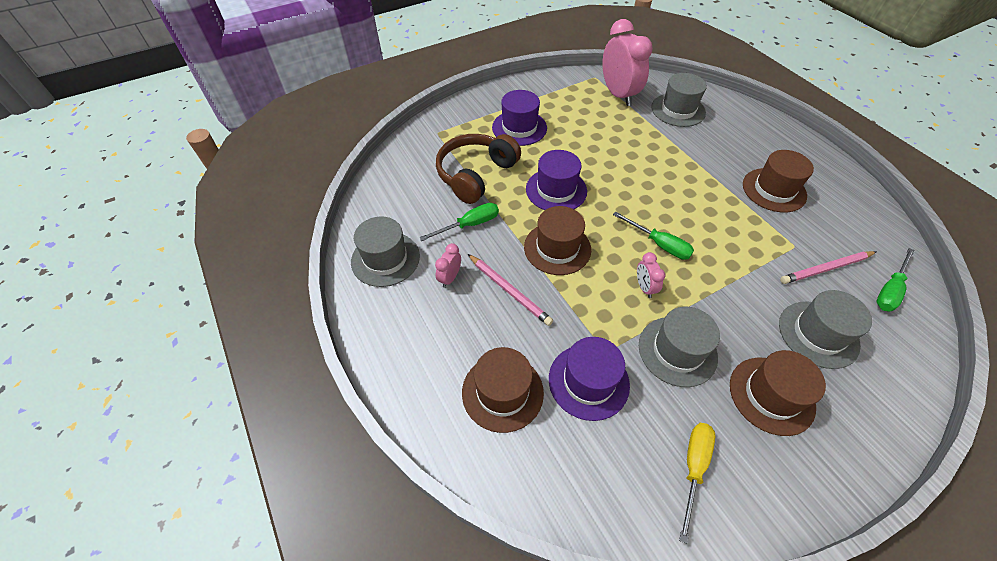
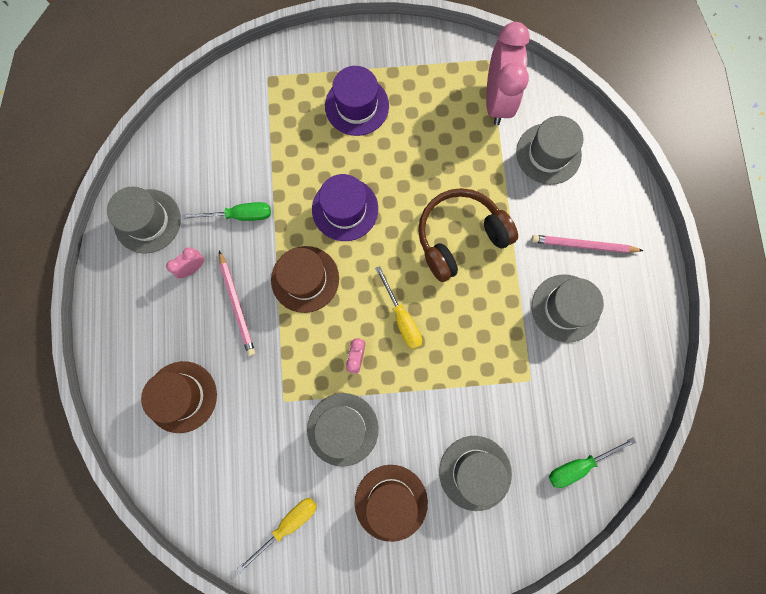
camera: 25 degrees right, 25 degrees up
brown headphones [436,134,521,204] -> brown headphones moved to [418,188,518,282]
purple hat [549,337,630,421] -> none
green screwdriver [613,211,694,260] -> yellow screwdriver [375,266,422,349]
brown hat [743,150,814,213] -> grey hat [532,274,604,343]
pink pencil [780,251,876,284] -> pink pencil moved to [532,235,643,253]

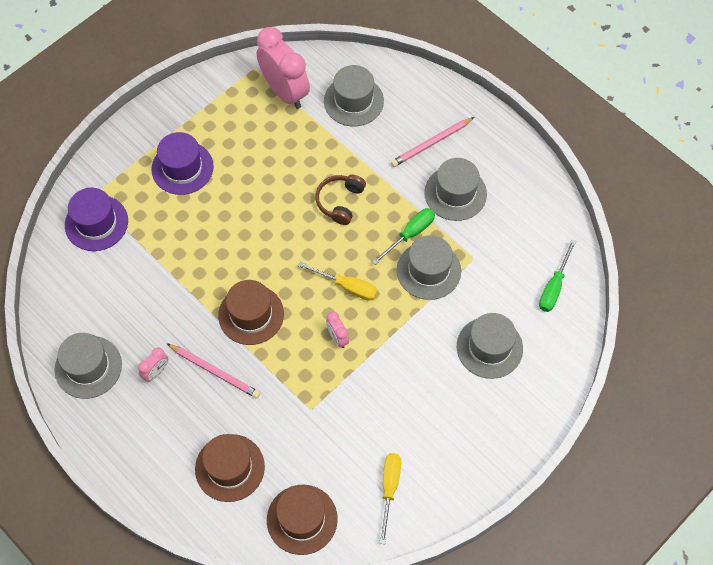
camera: 40 degrees left, 15 degrees down
pink clock [166,247,204,278] -> pink clock turned 150 degrees counterclockwise [138,347,168,382]
green screwdriver [182,202,271,221] -> green screwdriver moved to [372,208,435,265]
grey hat [307,393,379,467] -> grey hat moved to [397,235,461,300]
purple hat [312,174,378,241] -> purple hat moved to [65,188,128,251]
brown hat [355,465,428,542] -> brown hat moved to [267,485,338,555]
brown headphones [418,188,518,282] -> brown headphones [315,175,366,225], size x0.61

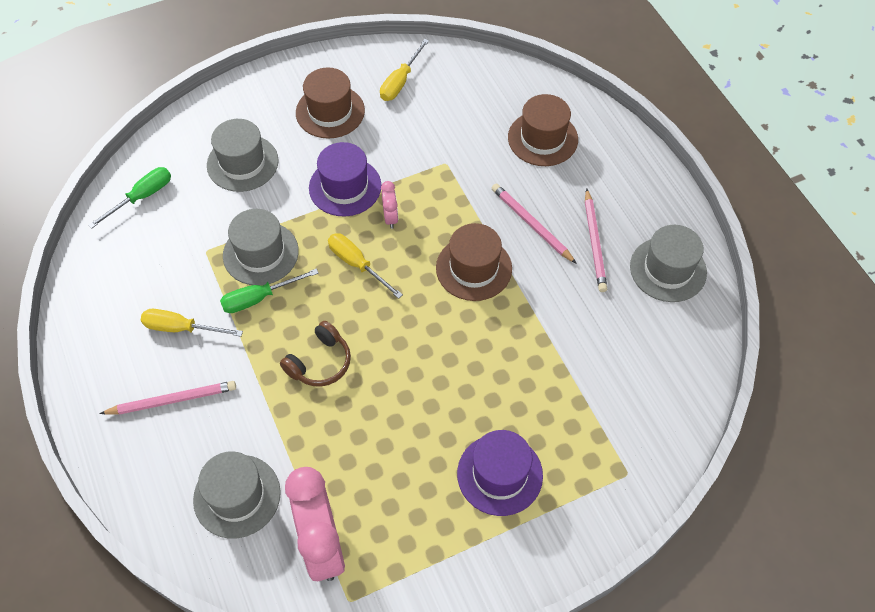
camera: 160 degrees left, 5 degrees down
purple hat [65,188,128,251] -> purple hat moved to [309,142,381,216]
pink clock [138,347,168,382] -> pink pencil [585,188,607,292]
brown hat [267,485,338,555] -> brown hat moved to [296,68,365,139]
grey hat [424,158,487,221] -> yellow screwdriver [141,309,243,337]

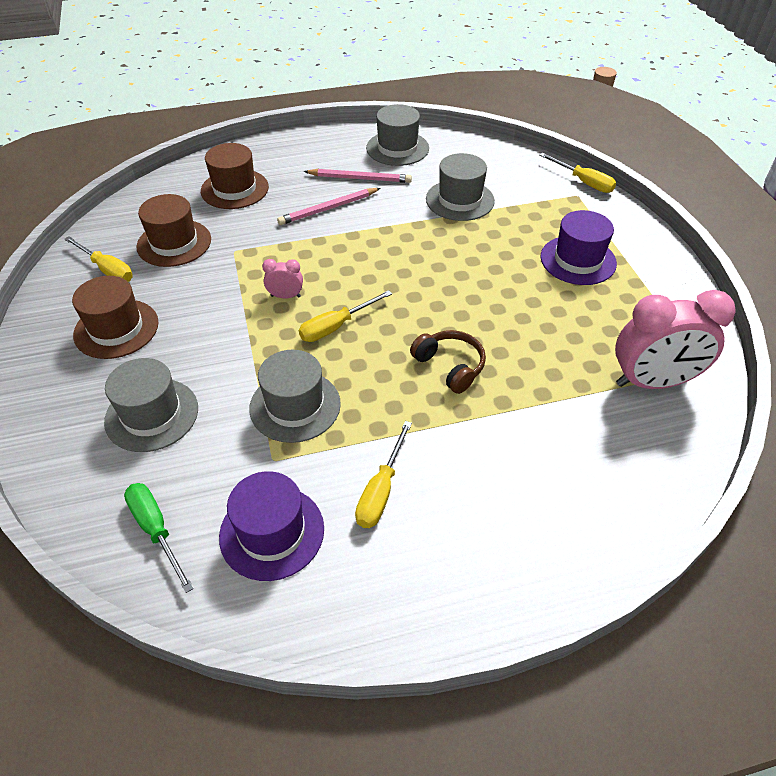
camera: 80 degrees left, 10 degrees down
pink pencil [99,381,236,415] -> none
grey hat [193,451,281,539] -> grey hat moved to [426,153,495,221]
green screwdriver [220,268,319,313] -> none
purple hat [309,142,381,216] -> purple hat moved to [219,471,324,581]
brown hat [436,223,512,301] -> brown hat moved to [136,194,211,267]
none -> yellow screwdriver [539,153,616,193]

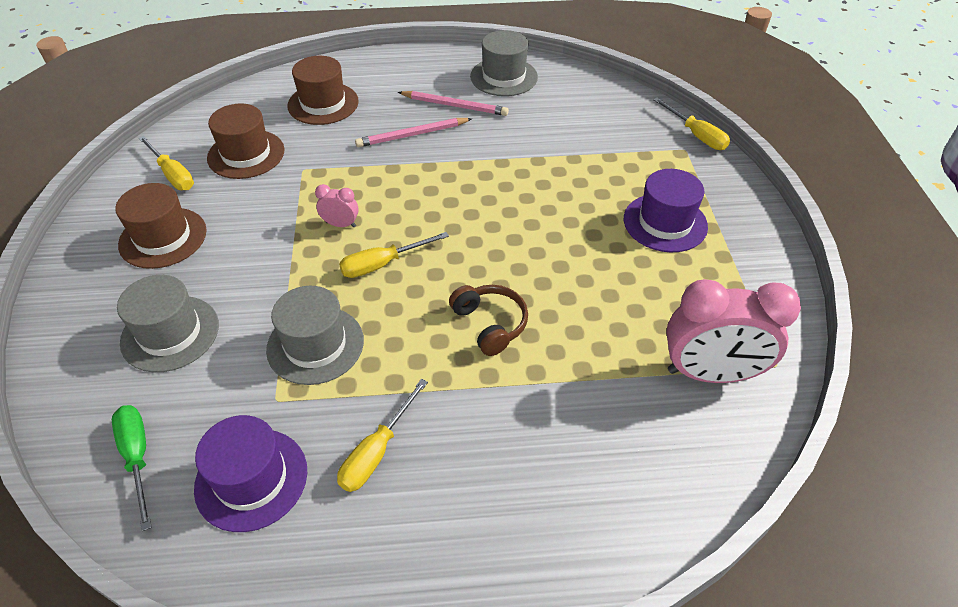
camera: 10 degrees right, 0 degrees up
grey hat [426,153,495,221] -> none

